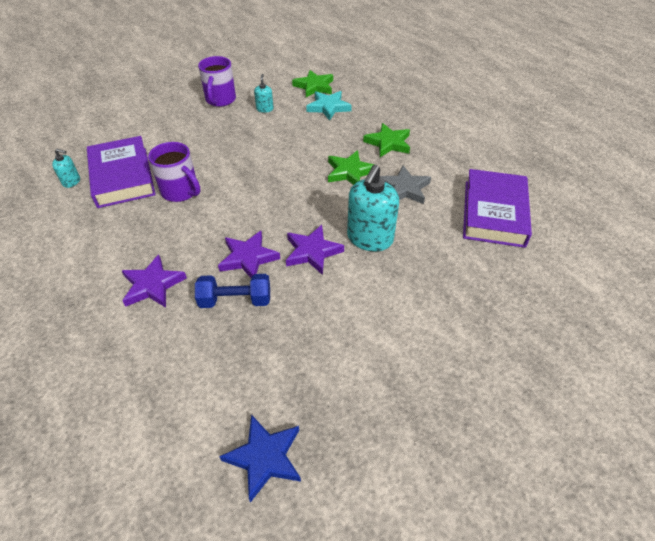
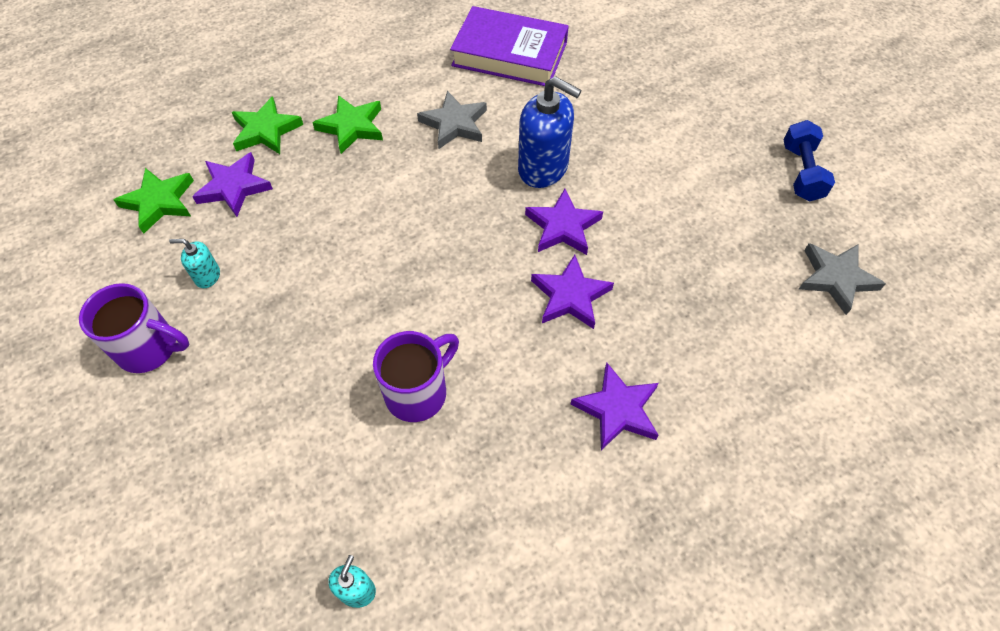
camera: 85 degrees left, 10 degrees up
purple book [87,136,156,208] -> none
blue dumbbell [195,274,270,308] -> blue dumbbell moved to [784,120,835,202]
blue star [219,414,301,503] -> grey star [799,243,886,315]
turquoise star [306,91,352,121] -> purple star [192,152,273,217]
green star [328,150,375,185] -> green star moved to [232,96,303,154]
turquoise soap dispenser [347,165,399,251] -> blue soap dispenser [518,76,582,188]

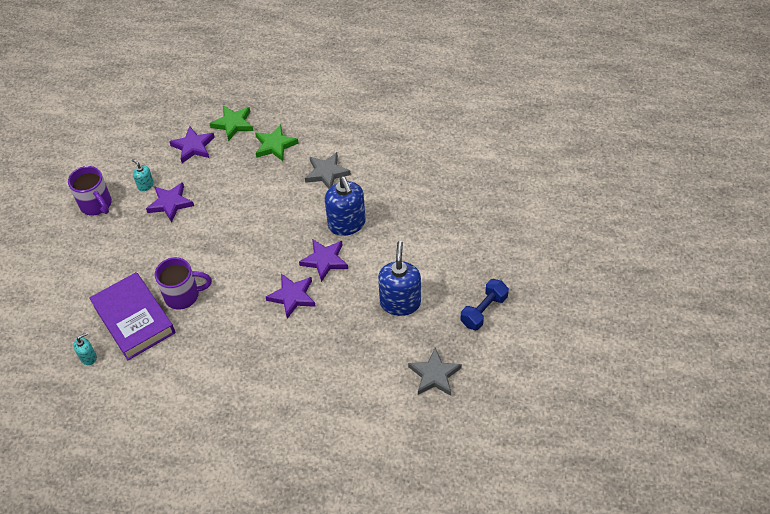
camera: 40 degrees right, 5 degrees down
green star [114,168,194,234] -> none
purple book [450,6,569,86] -> purple book moved to [89,272,175,360]
purple star [570,363,659,450] -> purple star moved to [146,182,194,222]
none -> blue soap dispenser [378,241,421,316]

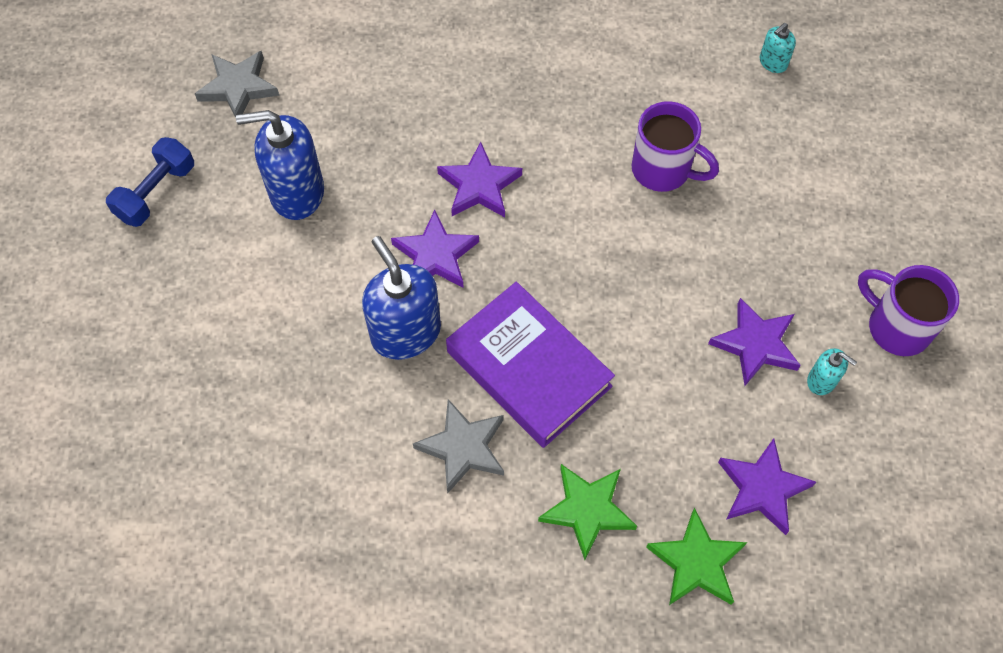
camera: 170 degrees right, 10 degrees up
purple book [89,272,175,360] -> purple book moved to [446,282,615,448]
purple mug [155,257,212,310] -> purple mug turned 135 degrees counterclockwise [632,101,719,192]
blue soap dispenser [378,241,421,316] -> blue soap dispenser turned 90 degrees clockwise [236,110,324,220]

